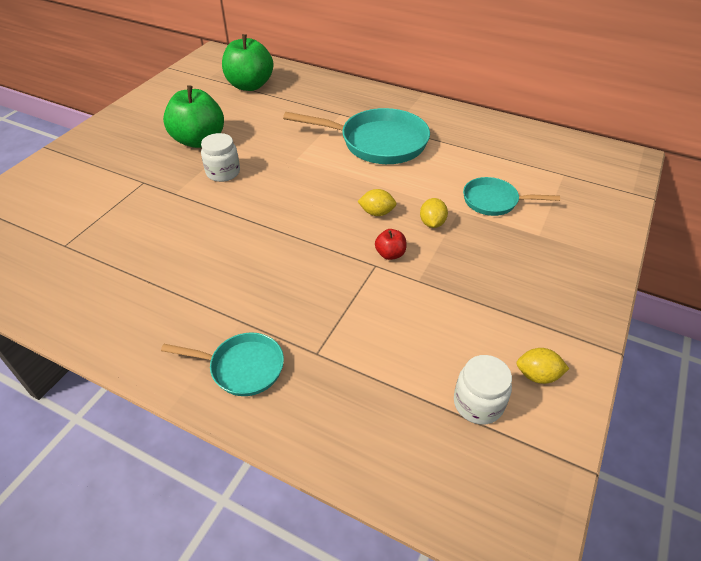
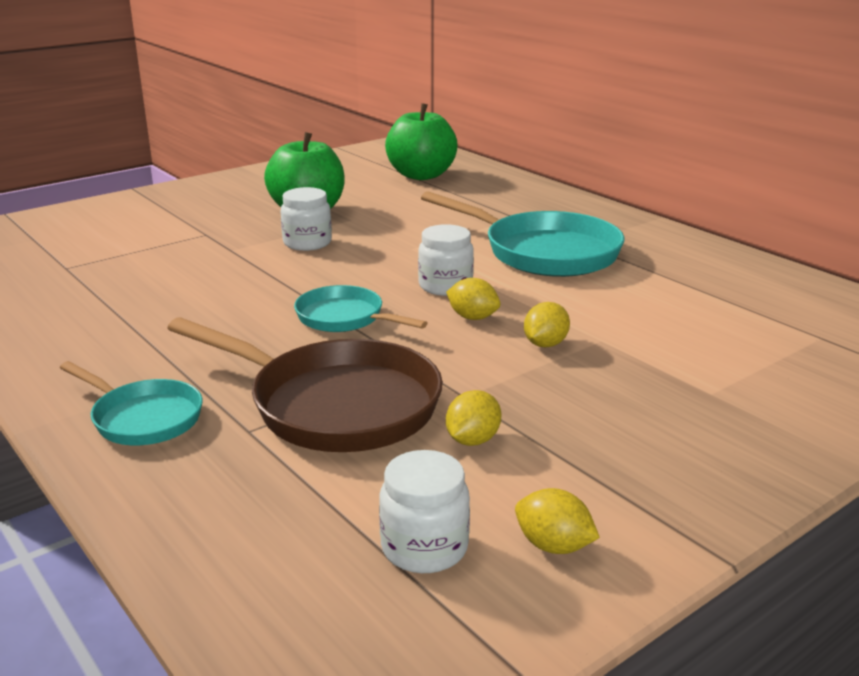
camera: 25 degrees right, 20 degrees down
red apple [375,229,407,260] -> none
turquoise pan [463,177,560,216] -> turquoise pan moved to [294,285,428,332]
none -> brown pan [167,317,443,452]
none -> white jar [418,224,474,296]
none -> yellow lemon [446,390,501,446]

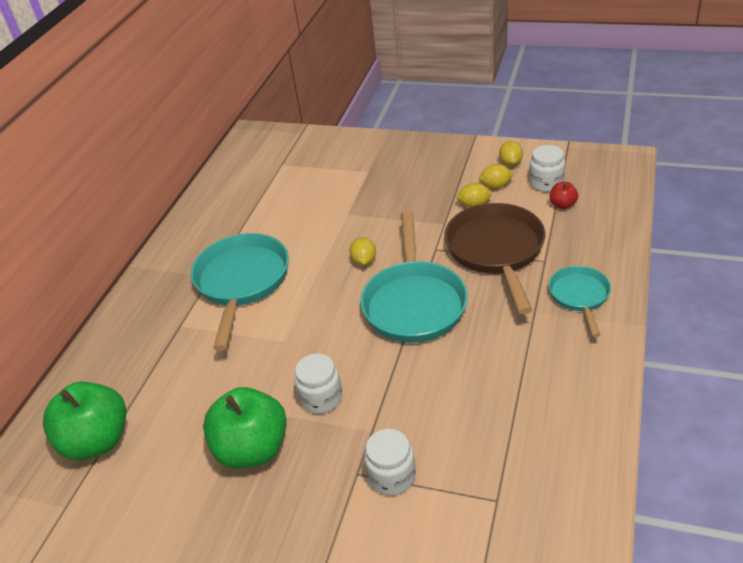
camera: 120 degrees left, 15 degrees up
turquoise pan [294,285,428,332] -> turquoise pan [360,211,468,343], size x1.78
white jar [418,224,474,296] -> white jar moved to [364,429,416,495]
yellow lemon [524,302,570,347] -> yellow lemon moved to [479,164,514,189]
none -> red apple [550,182,578,209]

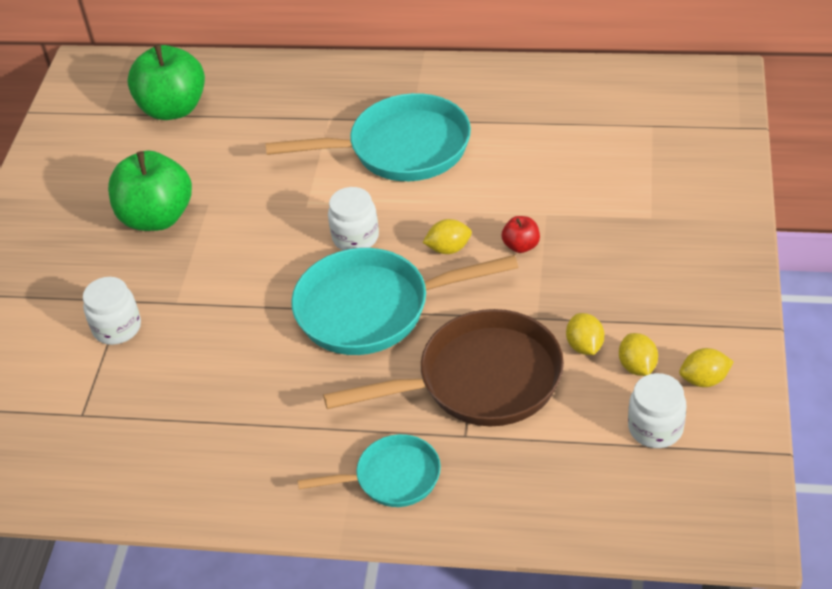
camera: 80 degrees right, 5 degrees up
white jar [295,354,342,414] -> white jar moved to [328,187,379,250]
red apple [550,182,578,209] -> red apple moved to [502,216,540,253]

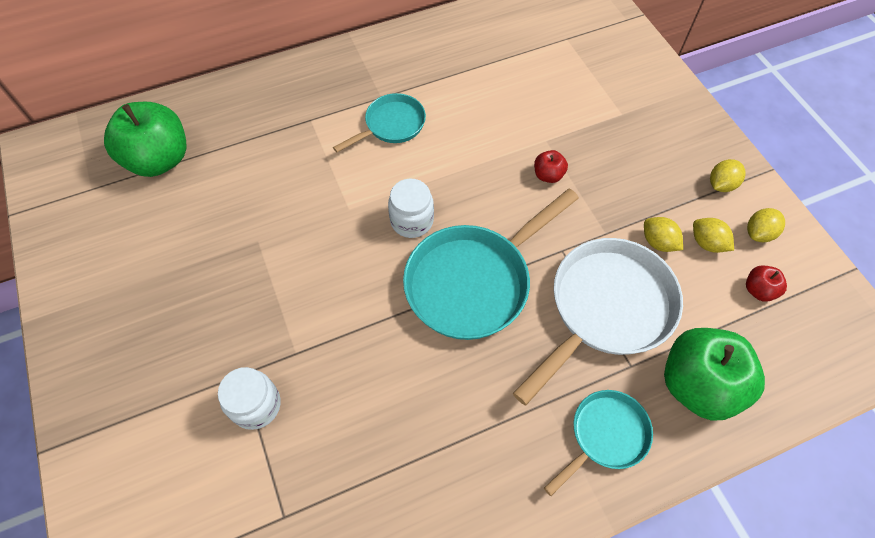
camera: 35 degrees left, 15 degrees up
green apple [108,151,192,231] -> green apple moved to [664,328,765,421]
turquoise pan [265,93,471,181] -> turquoise pan [333,93,426,152], size x0.56
brown pan [323,309,564,426] -> white pan [513,238,683,405]
yellow lemon [422,219,472,254] -> yellow lemon moved to [710,159,746,192]
white jar [628,373,686,448] -> red apple [746,265,787,302]

